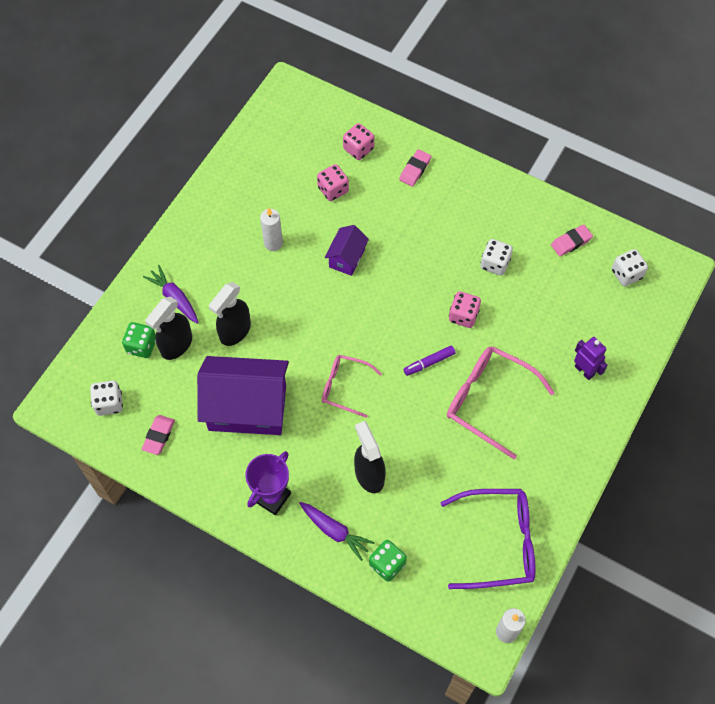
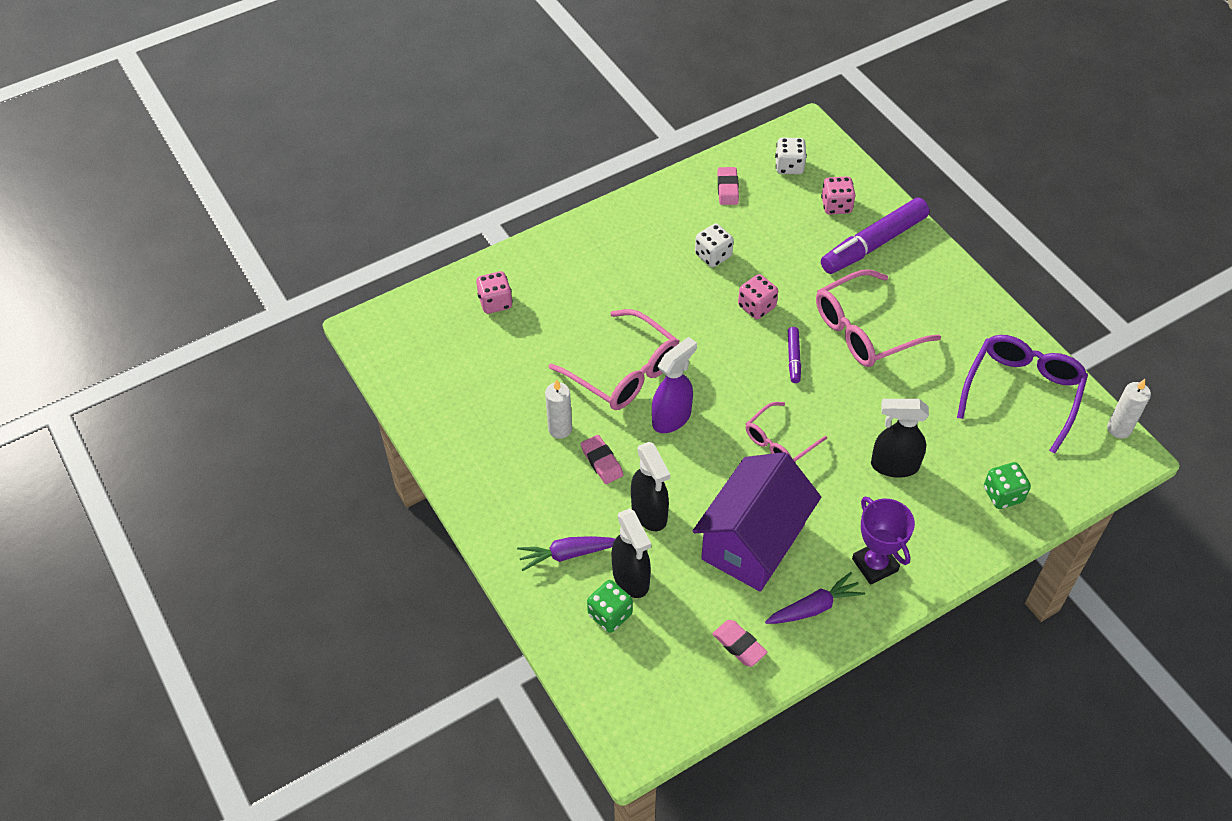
camera: 60 degrees left, 10 degrees down
white dice [90,381,123,416] -> none
purple carrot [299,502,375,561] -> purple carrot moved to [765,572,865,624]
pink dice [317,164,349,201] -> pink dice moved to [821,176,855,215]
purple house [325,225,369,276] -> pink glasses [549,309,679,410]
pink eraser [399,149,431,187] -> pink eraser moved to [581,435,623,484]
purple robot [574,337,608,380] -> purple marker [821,198,929,274]
none -> purple spray bottle [652,337,697,433]

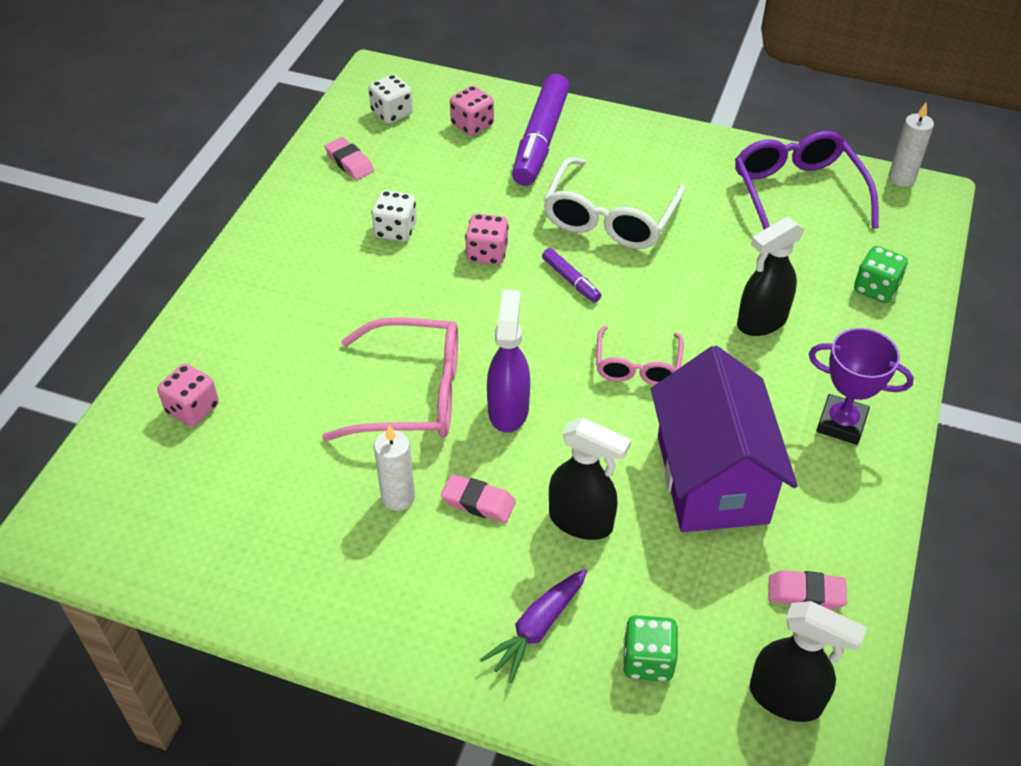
camera: 40 degrees left, 5 degrees down
black spray bottle [611,508,651,598] -> black spray bottle moved to [750,601,867,722]
purple carrot [765,572,865,624] -> none
pink glasses [816,269,941,367] -> white glasses [543,157,686,249]

